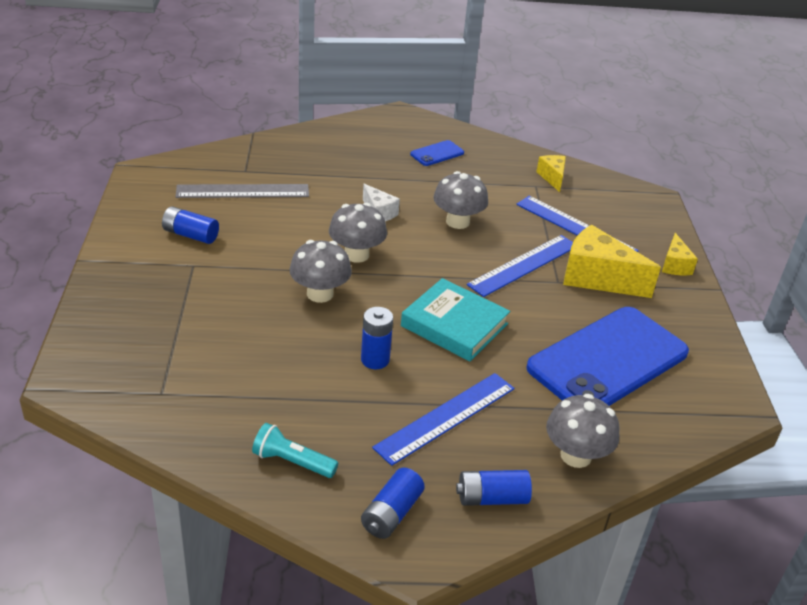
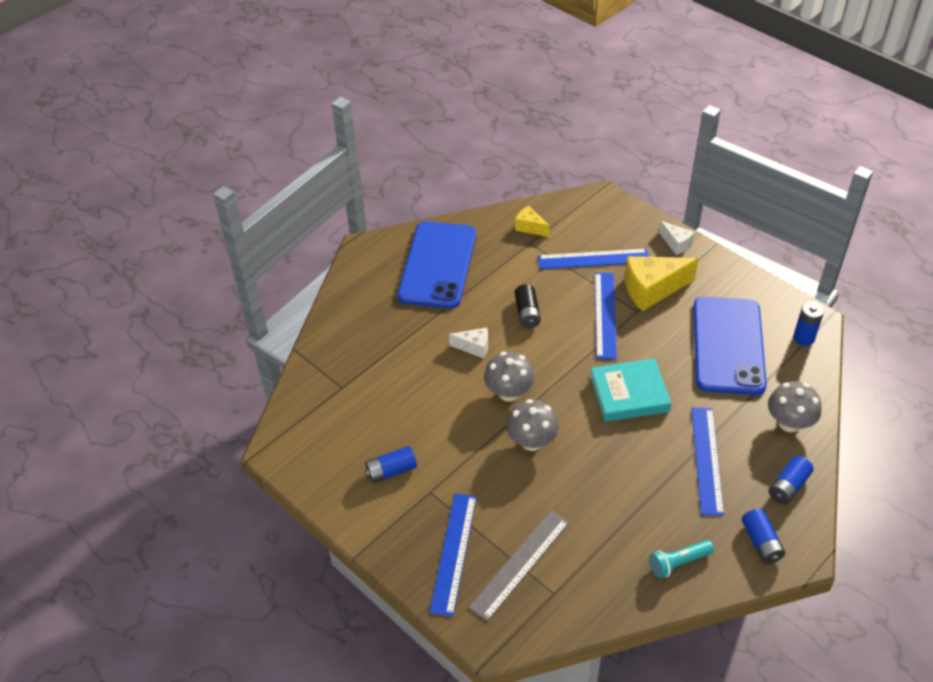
camera: 40 degrees left, 10 degrees up
grey ruler [176,184,309,198] -> grey ruler moved to [469,511,569,621]
blue battery [361,307,393,369] -> blue battery moved to [793,302,824,346]
blue phone [410,140,464,166] -> blue phone [397,221,476,309], size x2.41
grey mushroom [433,171,488,229] -> black battery [515,284,541,328]
yellow cheese [662,233,698,275] -> white cheese [659,221,694,255]
none -> blue ruler [429,493,477,616]

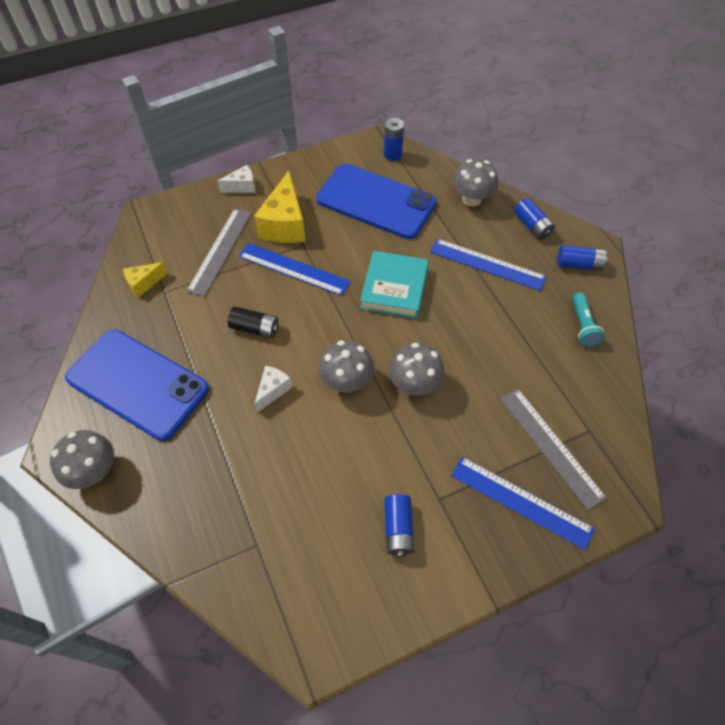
camera: 70 degrees left, 10 degrees up
blue ruler [538,249,649,269] -> grey ruler [186,208,252,297]
none -> grey mushroom [50,430,114,489]

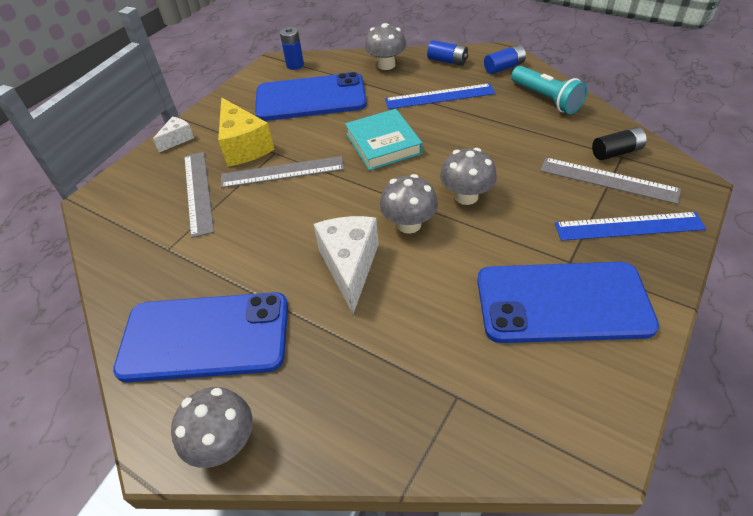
camera: 30 degrees left, 10 degrees down
yellow cheese [123,262,168,298] -> none
black battery [228,307,279,338] -> black battery moved to [592,127,647,160]
blue ruler [239,243,351,296] -> grey ruler [221,156,344,188]
white cheese [255,366,292,413] -> white cheese [314,216,379,314], size x1.88
blue battery [384,494,414,557] -> blue phone [477,262,659,343]
turquoise flashlight [573,292,604,346] -> turquoise flashlight [511,66,588,114], size x1.51

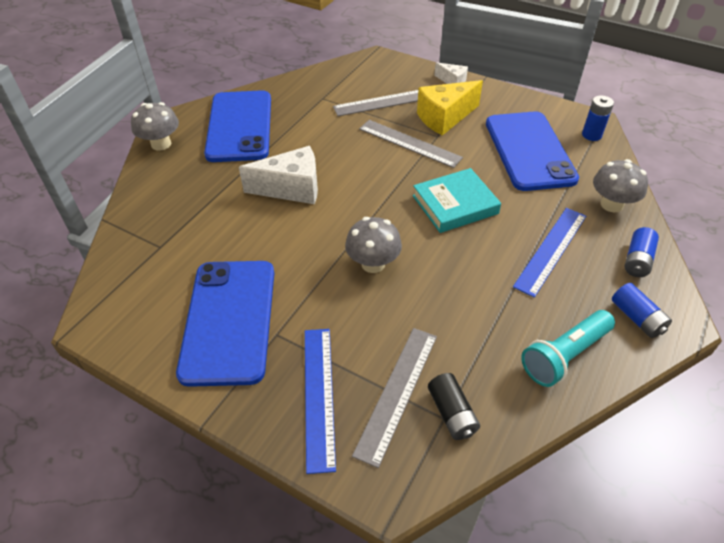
camera: 85 degrees right, 0 degrees up
grey ruler [221,156,344,188] -> grey ruler turned 45 degrees counterclockwise [359,120,463,168]
grey mushroom [380,174,438,234] -> none
blue ruler [385,83,495,109] -> blue ruler turned 45 degrees clockwise [513,208,586,298]

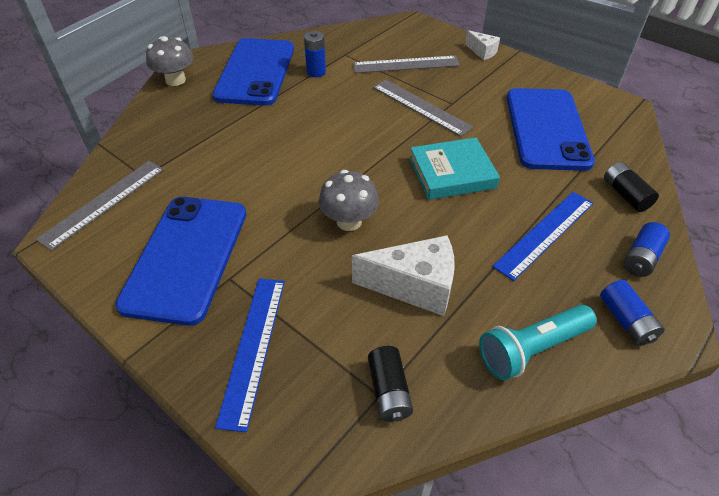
camera: 10 degrees right, 0 degrees up
white cheese [239,146,318,204] -> white cheese moved to [352,235,455,316]
grey ruler [352,328,437,468] -> grey ruler moved to [36,161,164,251]
yellow cheese [417,80,483,135] -> none
blue battery [582,95,614,141] -> blue battery moved to [304,31,326,77]
grey mushroom [593,159,648,212] -> black battery [604,162,659,212]

